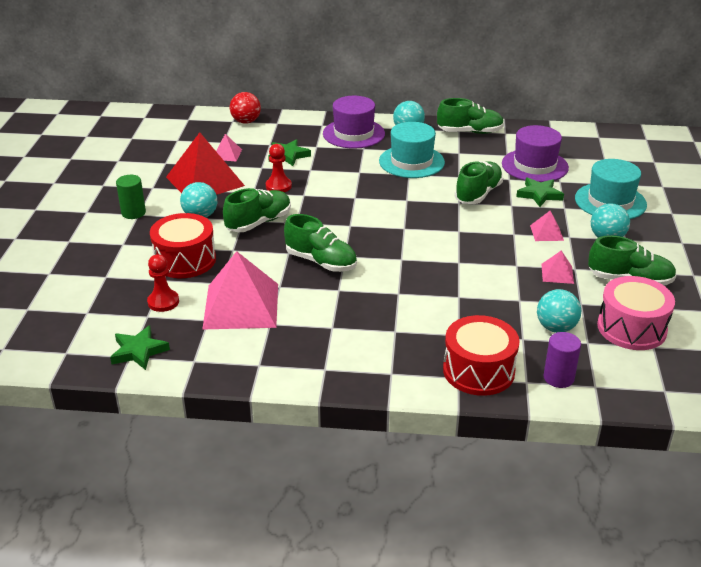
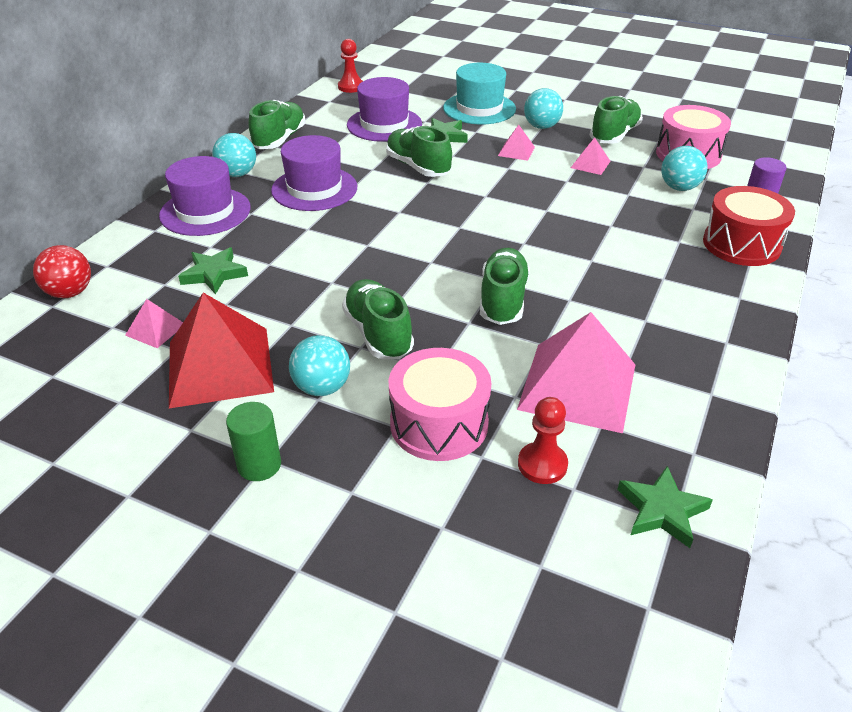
camera: 70 degrees left, 5 degrees up
red drum [150,213,216,278] -> pink drum [389,348,491,461]
red pawn [266,144,292,192] -> red pawn moved to [338,39,363,93]
green shoe [284,214,357,272] -> green shoe turned 45 degrees counterclockwise [480,248,530,325]
turquoise hat [379,122,445,178] -> purple hat [271,135,357,211]

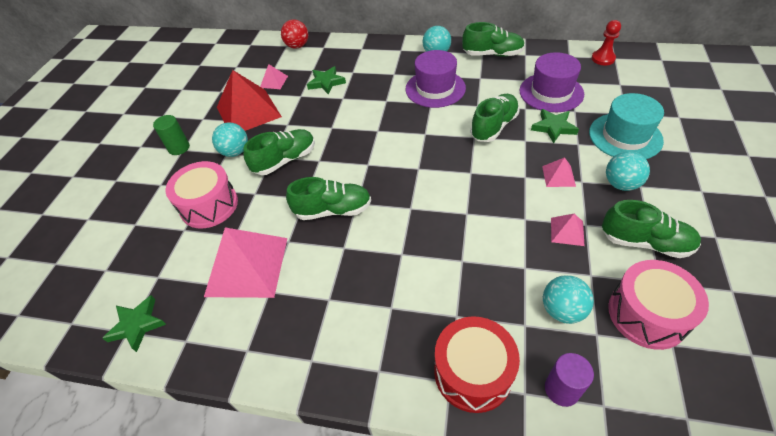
camera: 80 degrees right, 10 degrees up
purple hat [159,156,251,236] -> none
red pawn [518,397,568,484] -> none

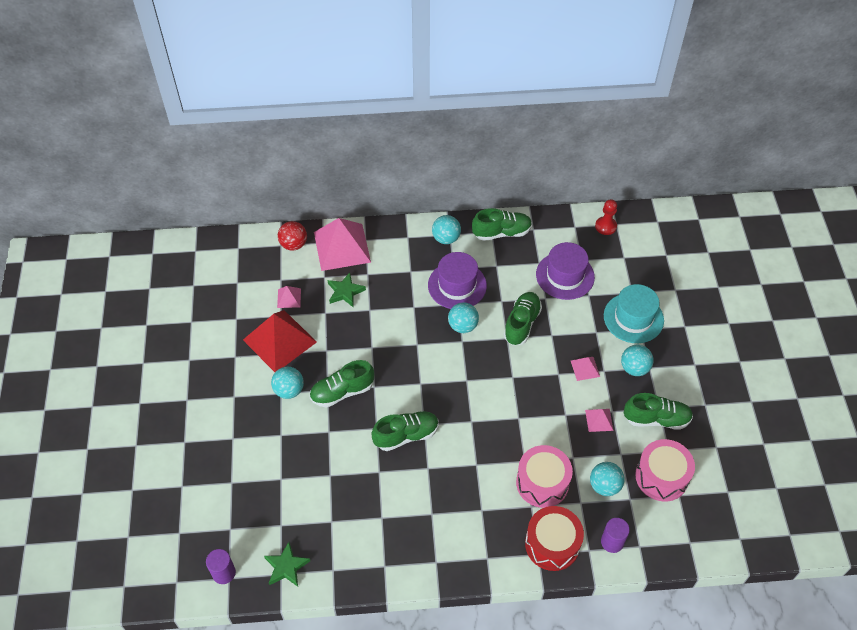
camera: 20 degrees left, 5 degrees up
green cylinder [153,115,190,155] -> none
pink drum [166,161,238,228] -> pink drum moved to [516,445,573,508]
pink pyramid [204,227,287,298] -> pink pyramid moved to [314,218,371,271]
green shoe [243,129,315,175] -> green shoe turned 150 degrees counterclockwise [310,360,374,408]
green star [531,109,579,143] -> none
none -> purple cylinder [206,549,236,584]
none -> turquoise ball [448,302,479,333]

